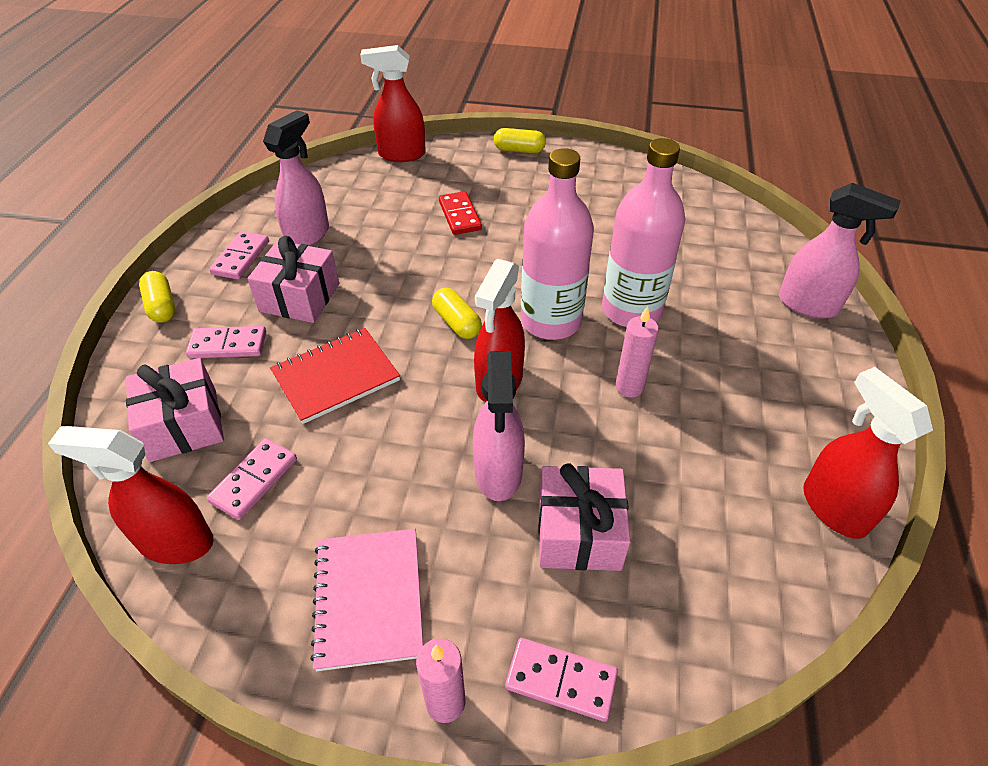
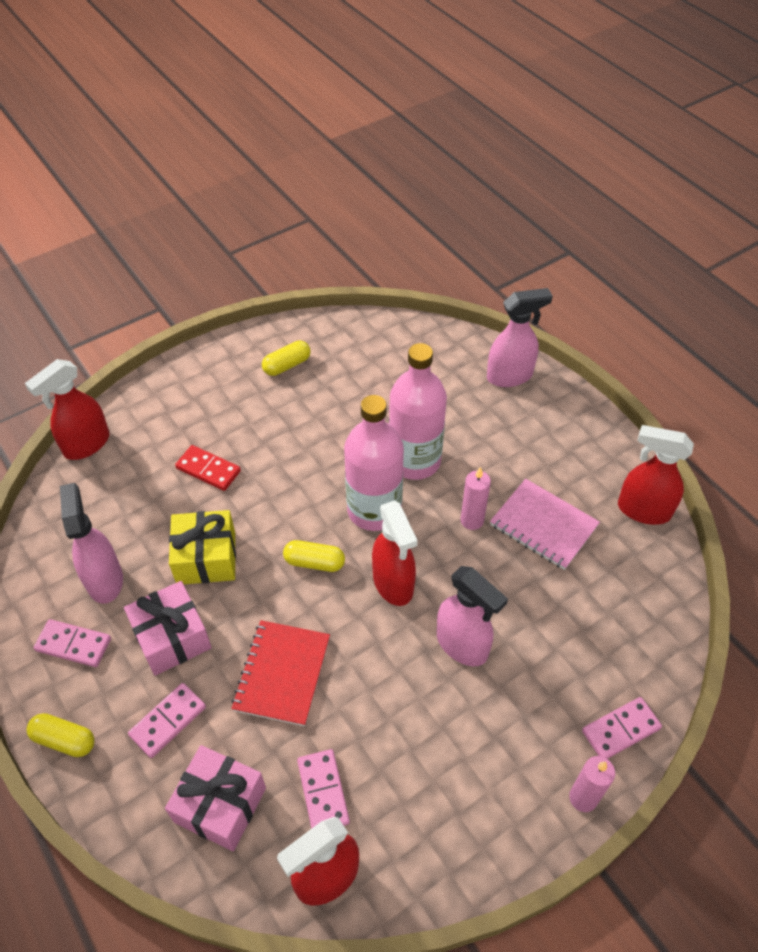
camera: 45 degrees left, 5 degrees up
pink domino [209,231,269,280] -> pink domino turned 45 degrees counterclockwise [34,619,111,667]
pink notebook [310,529,423,671] -> pink notebook moved to [490,479,600,570]
yellow capsule [494,128,546,153] -> yellow capsule moved to [262,340,311,376]
pink gift [538,463,631,571] -> none
none -> yellow gift [169,510,236,584]

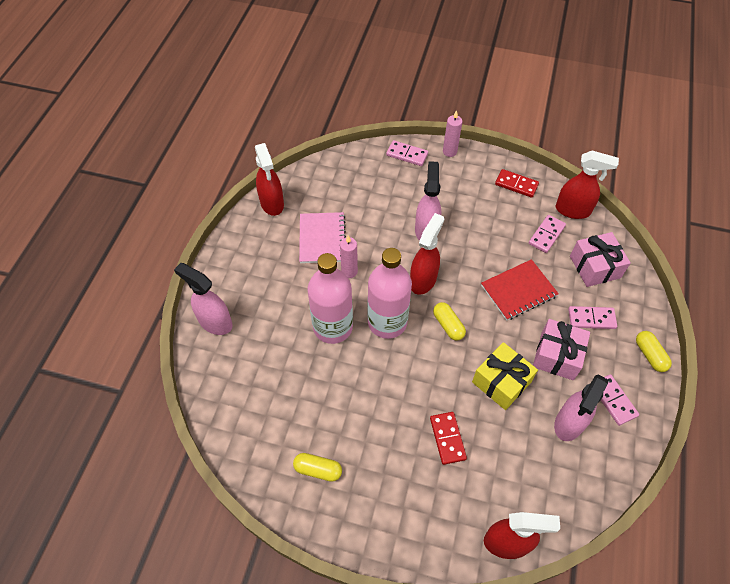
camera: 130 degrees left, 5 degrees up
none -> red domino [495,169,539,198]

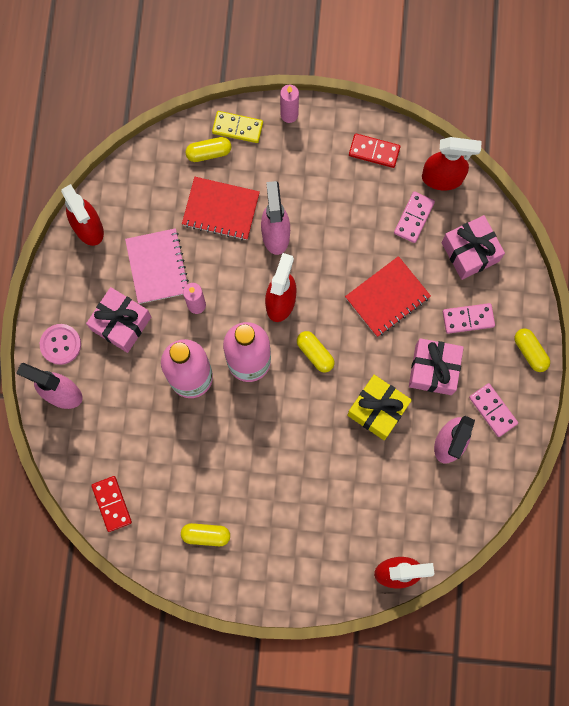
camera: 10 degrees left, 20 degrees up
pink domino [386,140,428,166] -> yellow domino [212,111,263,143]
red domino [430,412,467,465] -> red domino moved to [91,476,132,532]
none -> pink button [40,324,81,365]
none -> pink gift [86,287,151,353]
none -> red notebook [182,177,260,240]
none -> yellow capsule [185,137,231,162]

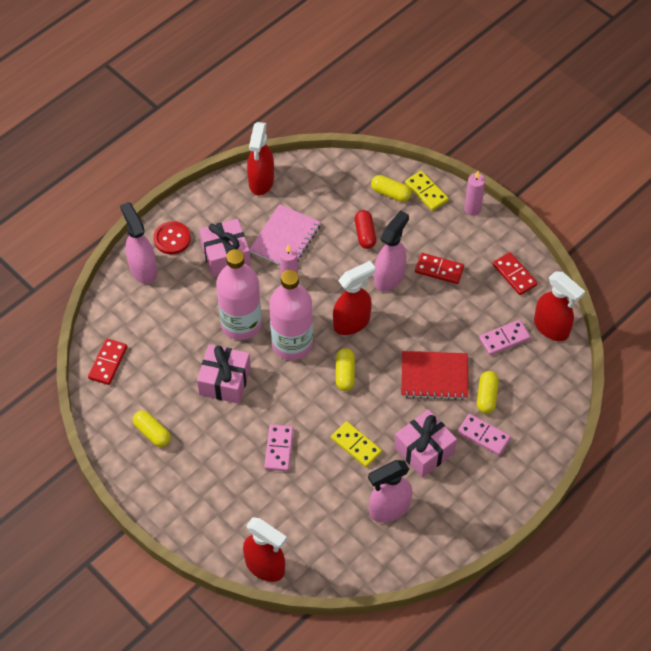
camera: 40 degrees right, 20 degrees down
pink button [40,324,81,365] -> red button [153,221,191,254]
red notebook [182,177,260,240] -> red capsule [355,210,376,249]
yellow gift [347,375,412,440] -> yellow domino [331,421,382,467]
pink gift [441,215,505,280] -> pink gift moved to [197,344,251,404]
pink domino [469,383,518,437] -> pink domino moved to [264,424,294,471]
yellow capsule [514,328,550,372] -> yellow capsule moved to [477,371,499,414]
none -> red domino [415,253,464,284]

